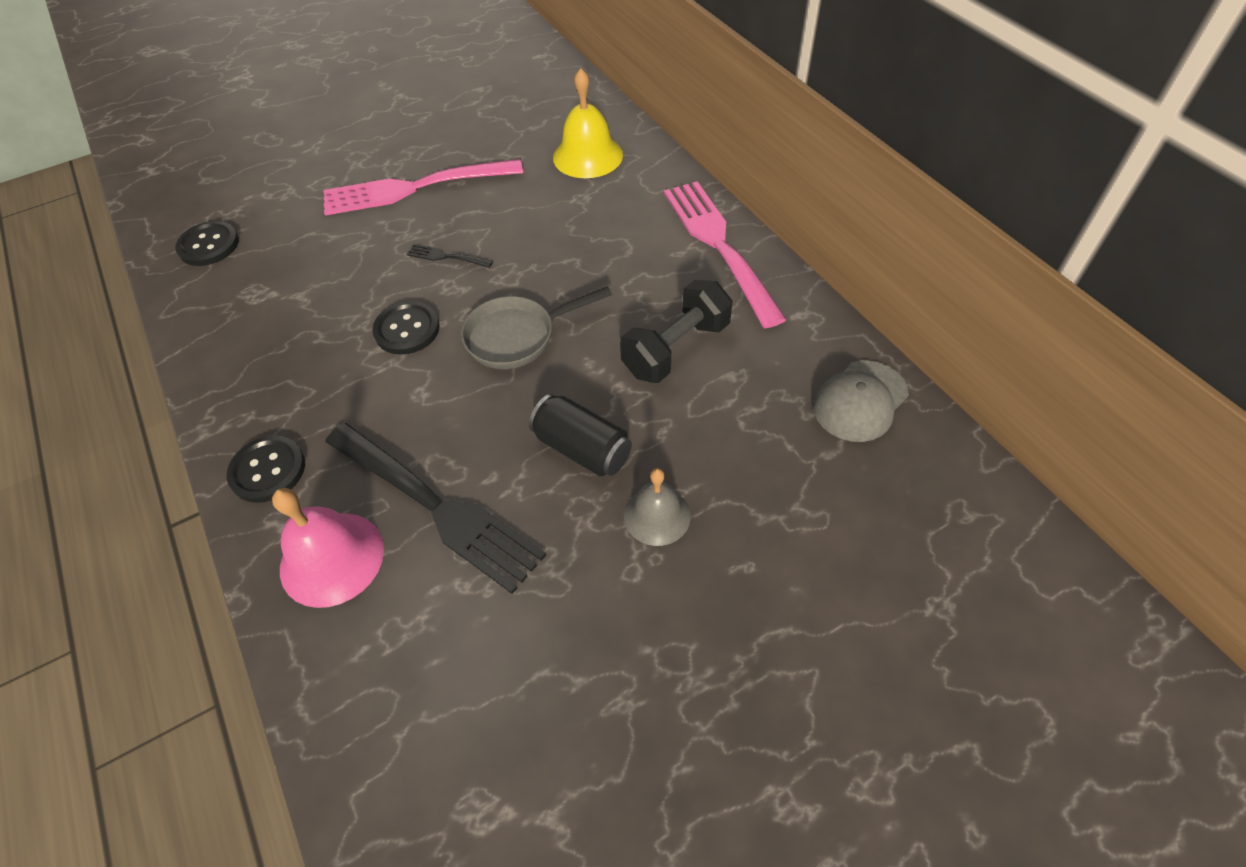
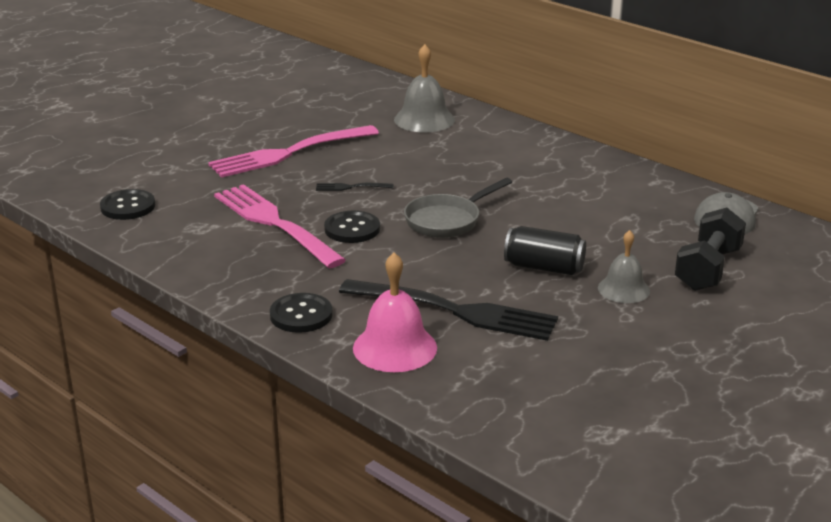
camera: 20 degrees left, 25 degrees down
yellow bell [553,68,623,178] -> grey bell [394,44,455,133]
black dumbbell [620,280,733,383] -> black dumbbell moved to [675,207,746,291]
pink fork [664,181,786,328] -> pink fork moved to [214,184,346,268]

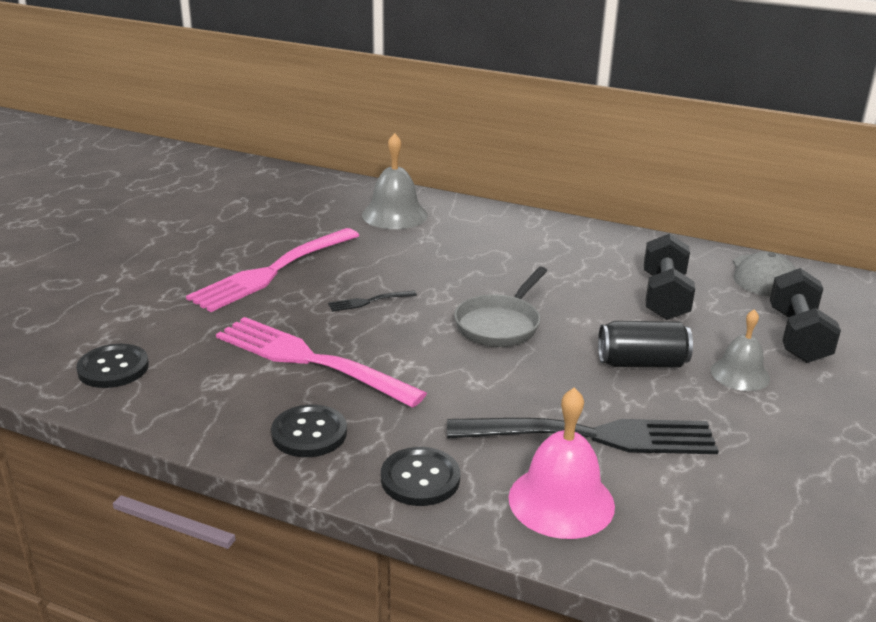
camera: 20 degrees left, 0 degrees up
black button [324,211,380,243] -> black button moved to [271,405,347,457]
none -> black dumbbell [644,233,695,320]

